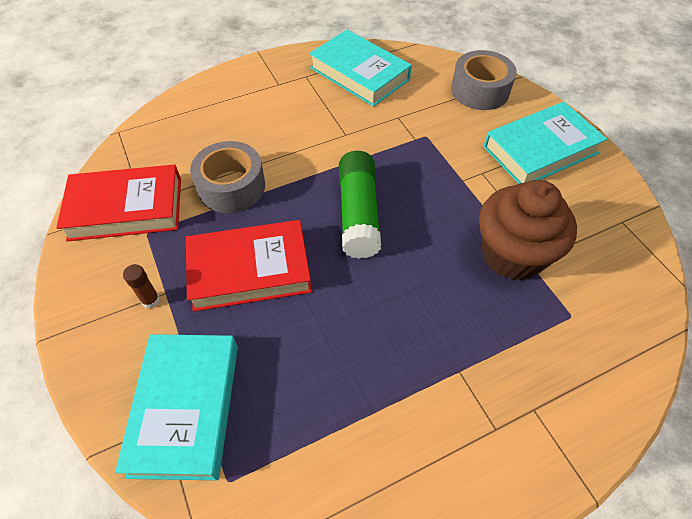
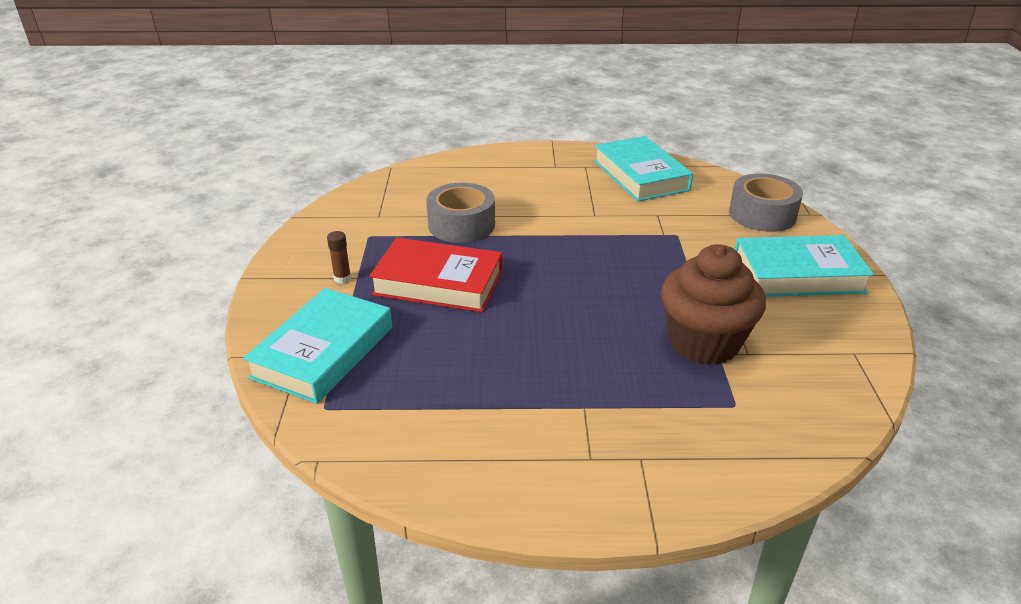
camera: 25 degrees right, 20 degrees down
red book [56,165,181,241] -> none
green glue stick [339,151,381,259] -> none

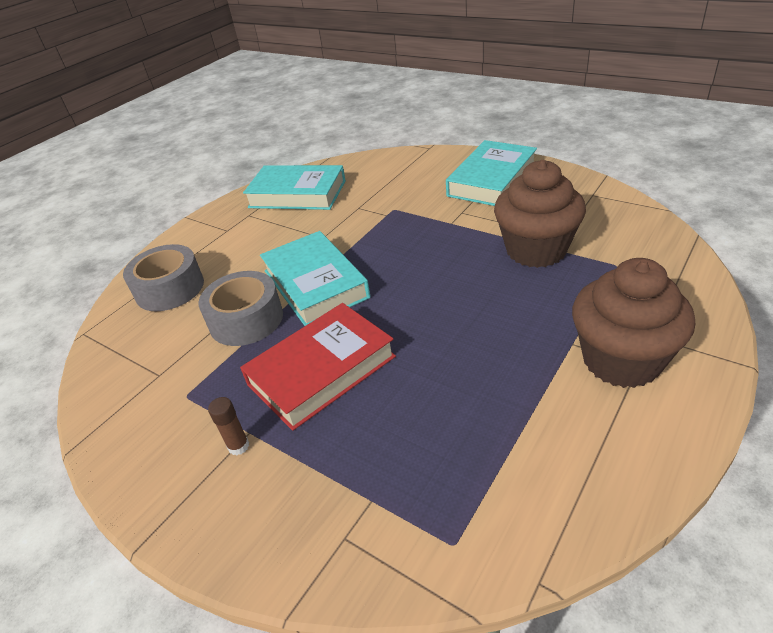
camera: 50 degrees left, 5 degrees up
turquoise book [243,288,392,404] -> turquoise book moved to [260,231,370,326]
grey tape [729,173,803,232] -> grey tape moved to [123,244,204,311]
none -> brown cupcake [572,258,695,388]

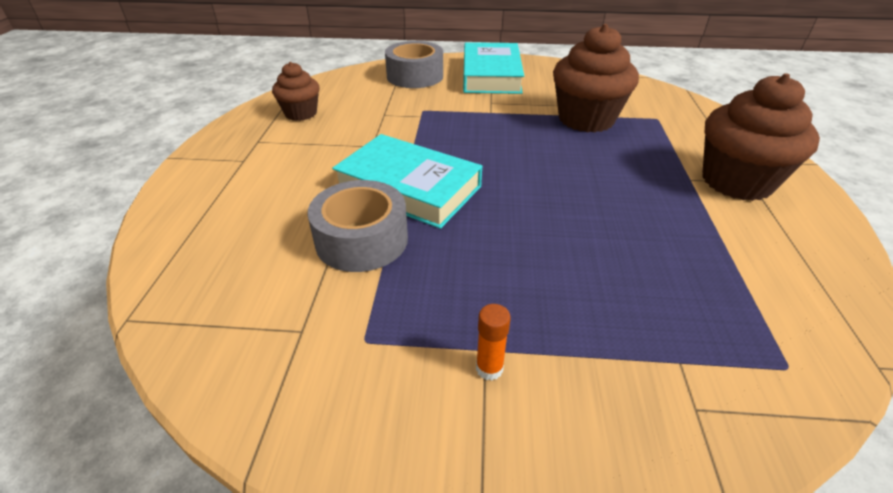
camera: 35 degrees left, 0 degrees up
grey tape [123,244,204,311] -> grey tape moved to [385,41,443,88]
brown glue stick [208,397,249,455] -> orange glue stick [476,304,511,380]
red book [240,303,396,431] -> none
turquoise book [243,165,346,210] -> brown cupcake [272,62,319,121]

